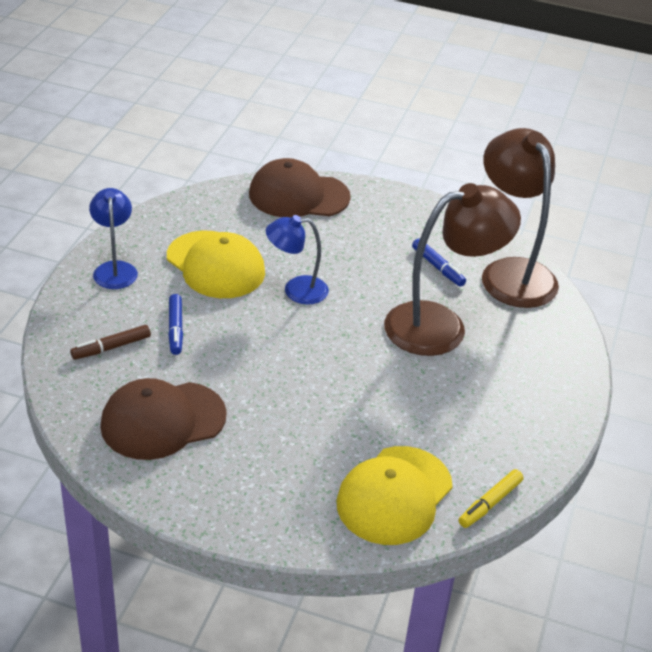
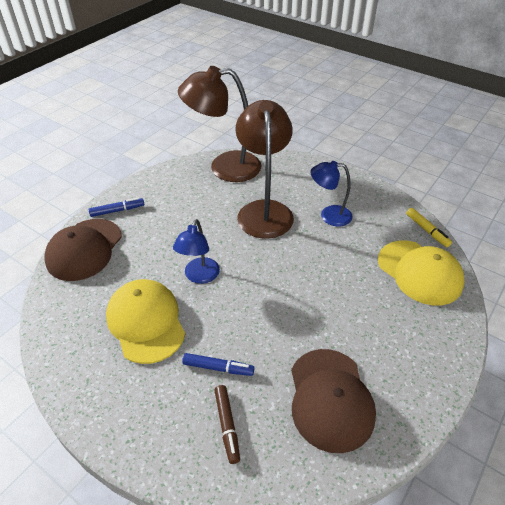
camera: 70 degrees left, 5 degrees up
blue lamp [89,188,138,289] -> blue lamp moved to [311,161,353,226]
yellow cap [167,231,265,298] -> yellow cap turned 90 degrees counterclockwise [106,279,185,364]
blue marker [412,238,466,287] -> blue marker moved to [89,197,144,217]

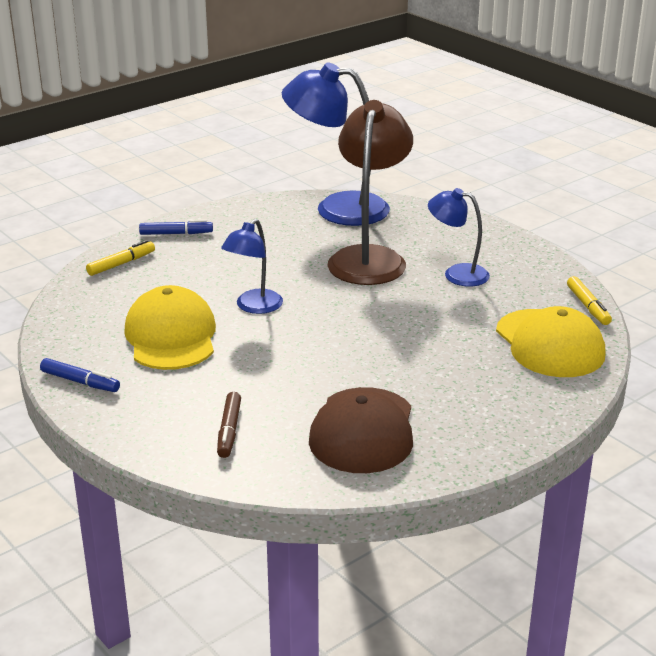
camera: 15 degrees right, 15 degrees down
brown cap [44,219,122,281] -> yellow marker [86,240,155,276]
brown lamp [178,66,261,182] -> blue lamp [282,63,390,226]
blue marker [182,353,254,376] -> blue marker moved to [40,358,120,392]

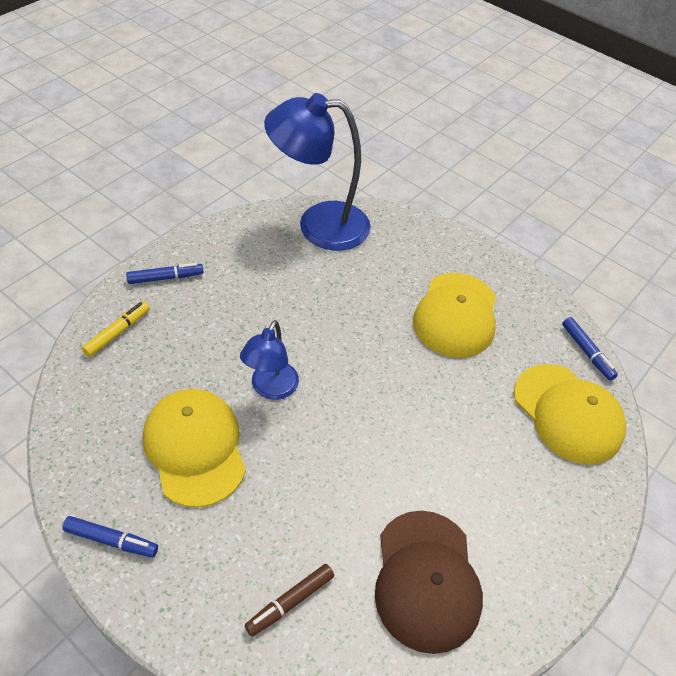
camera: 15 degrees left, 20 degrees up
brown marker [217,392,241,458] -> brown marker turned 60 degrees clockwise [245,564,334,636]
brown lamp [328,100,413,285] -> none
blue lamp [428,188,490,286] -> yellow cap [413,273,496,358]
yellow marker [567,276,612,325] -> blue marker [562,317,618,381]

